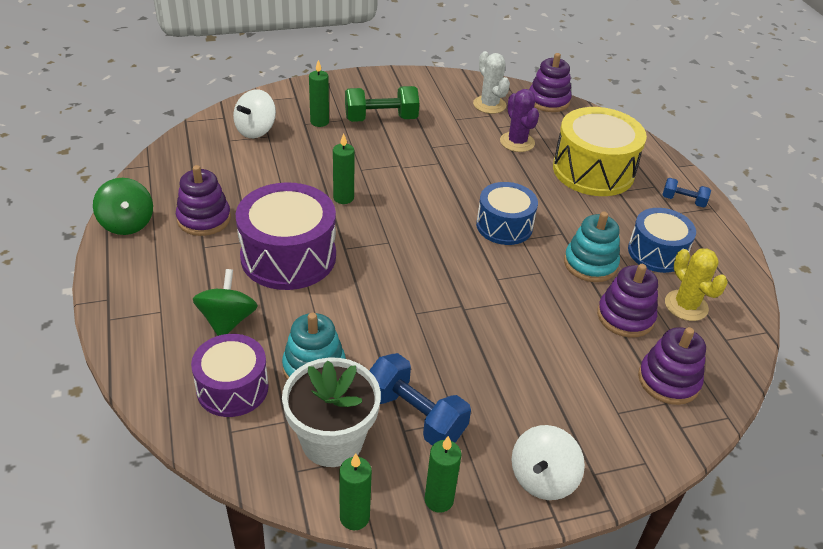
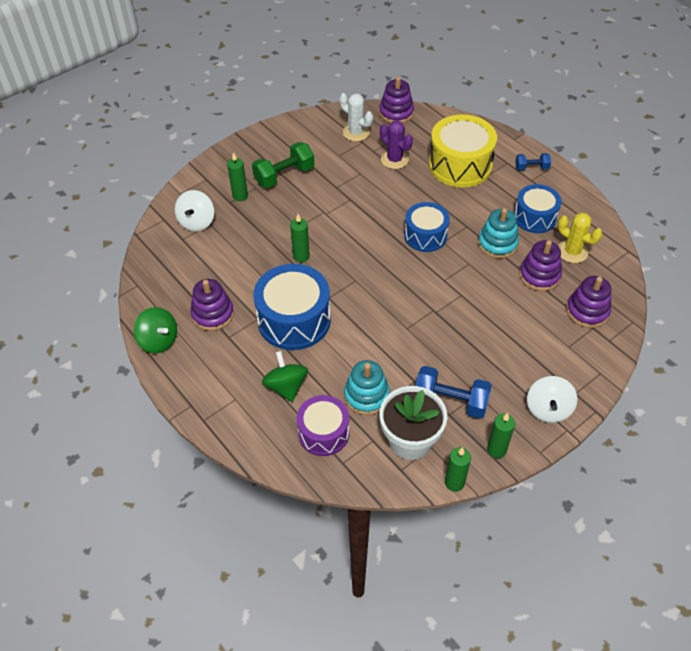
camera: 20 degrees left, 10 degrees up
purple drum [236,182,336,290] -> blue drum [253,264,331,350]

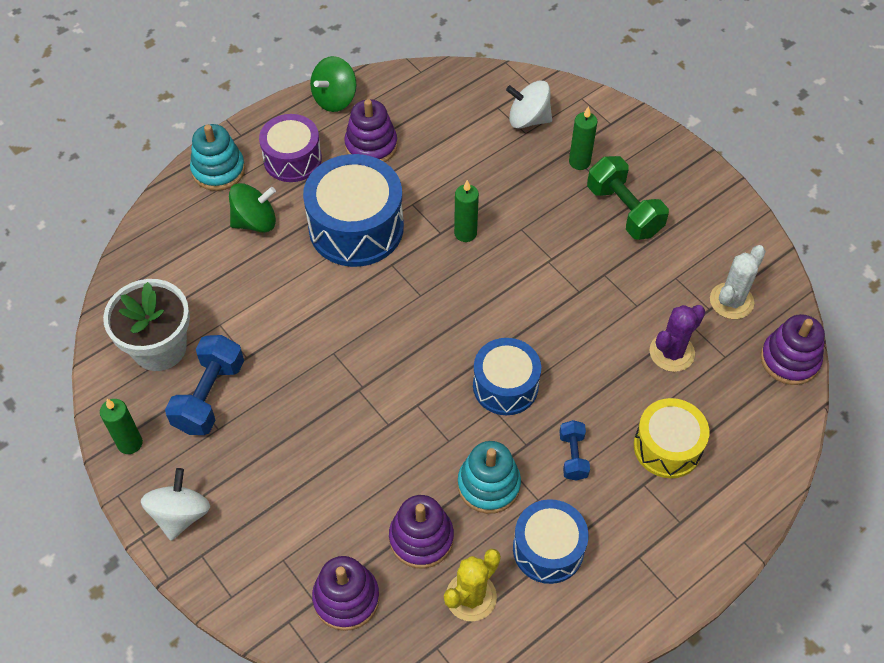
camera: 90 degrees right, 5 degrees up
purple drum [297,395,350,456] -> purple drum moved to [259,114,322,182]
turquoise stacking toy [344,360,390,415] -> turquoise stacking toy moved to [190,124,245,191]
yellow drum [429,114,497,188] -> yellow drum [634,398,709,478], size x0.64
green candle [445,447,471,492] -> none
blue dumbbell [515,153,551,171] -> blue dumbbell moved to [559,420,590,481]
white spinning top [527,376,577,423] -> white spinning top turned 90 degrees clockwise [141,468,210,541]

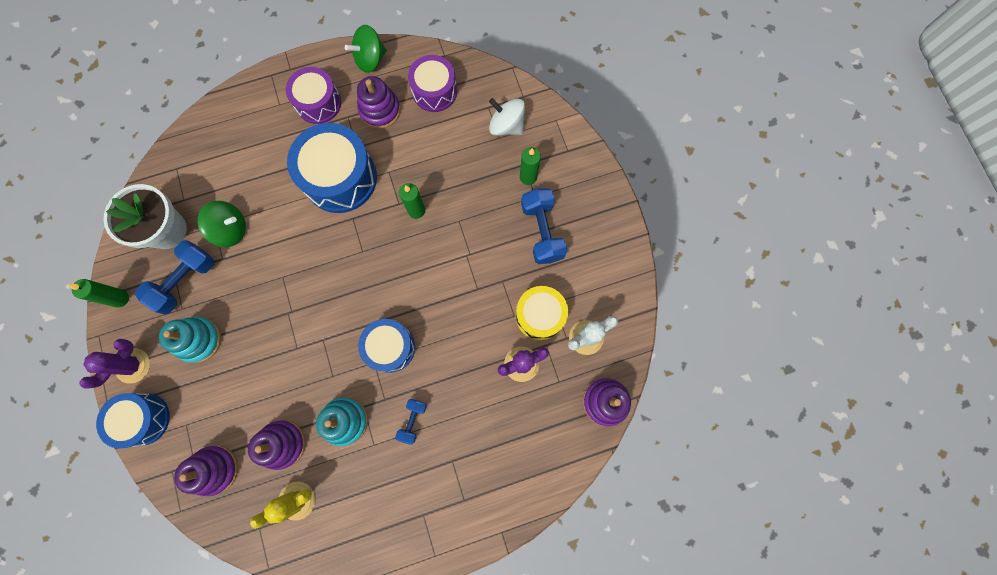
camera: 20 degrees right, 20 degrees up
white spinning top [141,468,210,541] -> purple cactus [79,339,150,388]
turquoise stacking toy [190,124,245,191] -> turquoise stacking toy moved to [159,317,221,363]
green spinning top [229,183,276,232] -> green spinning top moved to [198,201,246,247]
blue drum [513,499,588,584] -> blue drum moved to [96,393,170,449]
green dumbbell [587,156,669,240] -> blue dumbbell [521,188,568,264]
yellow drum [634,398,709,478] -> yellow drum moved to [516,286,568,340]
none -> purple drum [408,55,457,112]

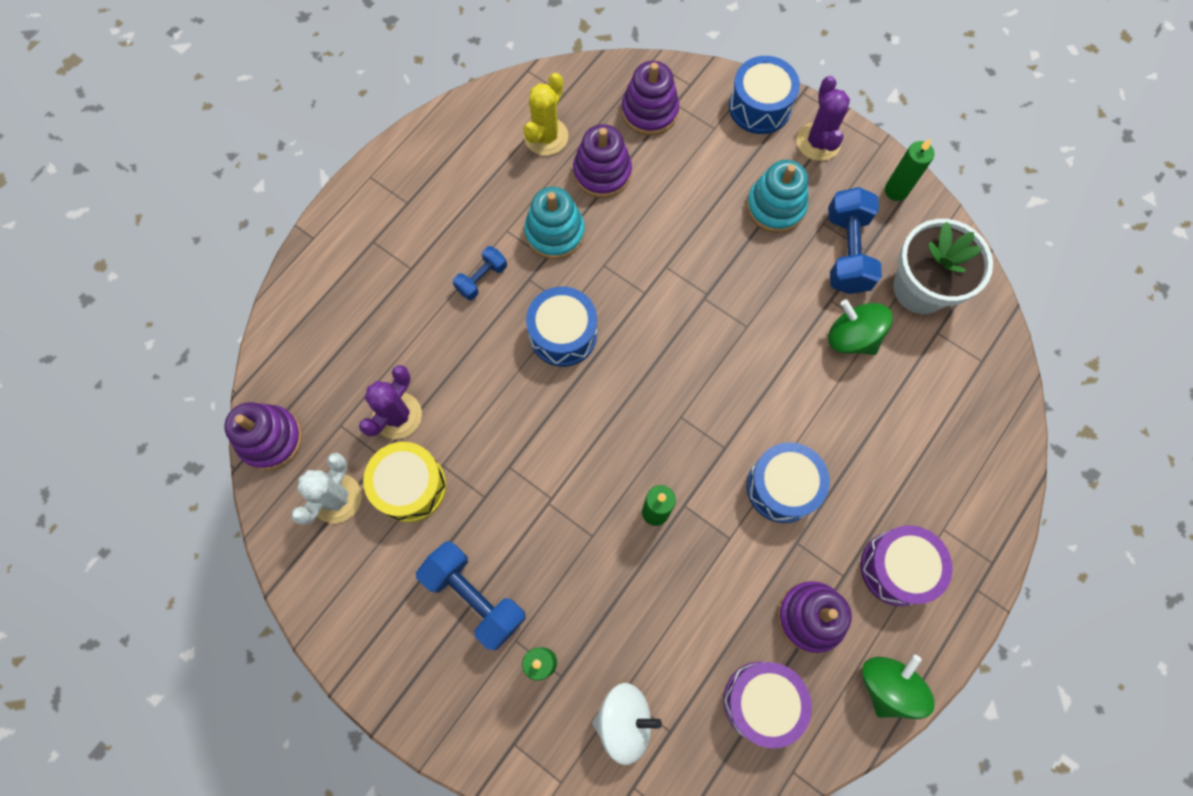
camera: 145 degrees right, 5 degrees down
green spinning top [198,201,246,247] -> green spinning top turned 75 degrees clockwise [828,299,893,355]
blue drum [287,123,377,213] -> blue drum [747,442,830,523], size x0.64
blue dumbbell [395,399,427,445] -> blue dumbbell turned 60 degrees clockwise [453,246,507,300]

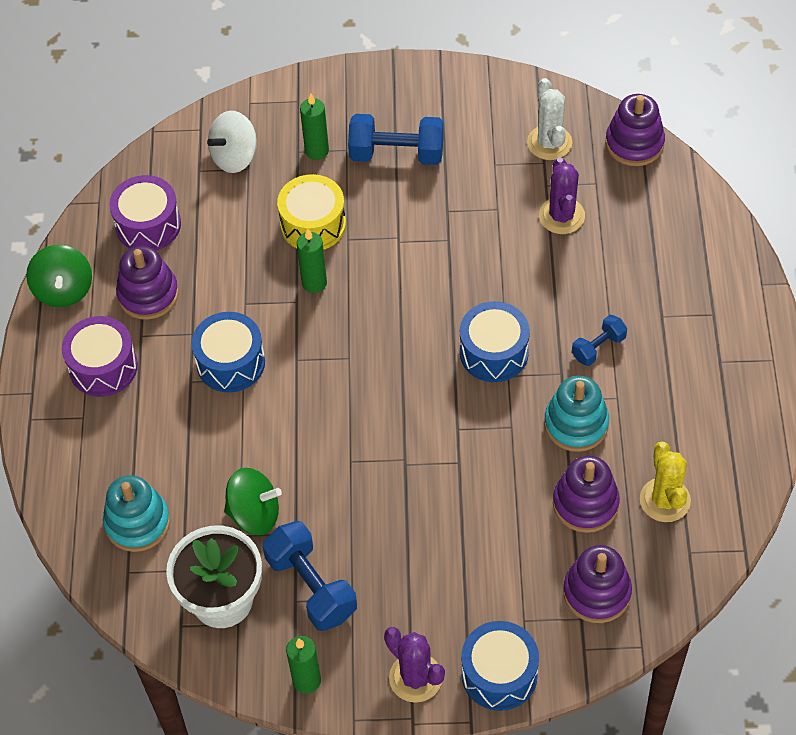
camera: 145 degrees right, 15 degrees down
yellow drum [363,442,446,522] -> yellow drum moved to [277,174,346,250]
blue dumbbell [453,246,507,300] -> blue dumbbell turned 45 degrees clockwise [572,315,627,366]
turquoise stacking toy [747,160,808,233] -> turquoise stacking toy moved to [103,475,170,552]

